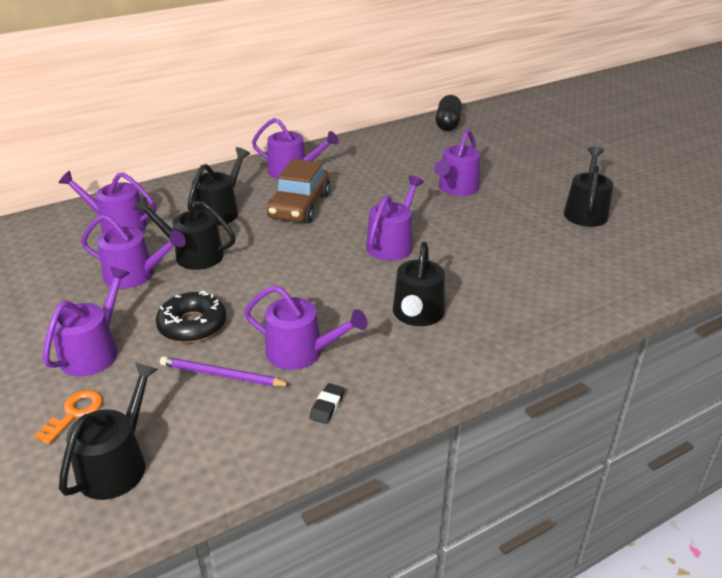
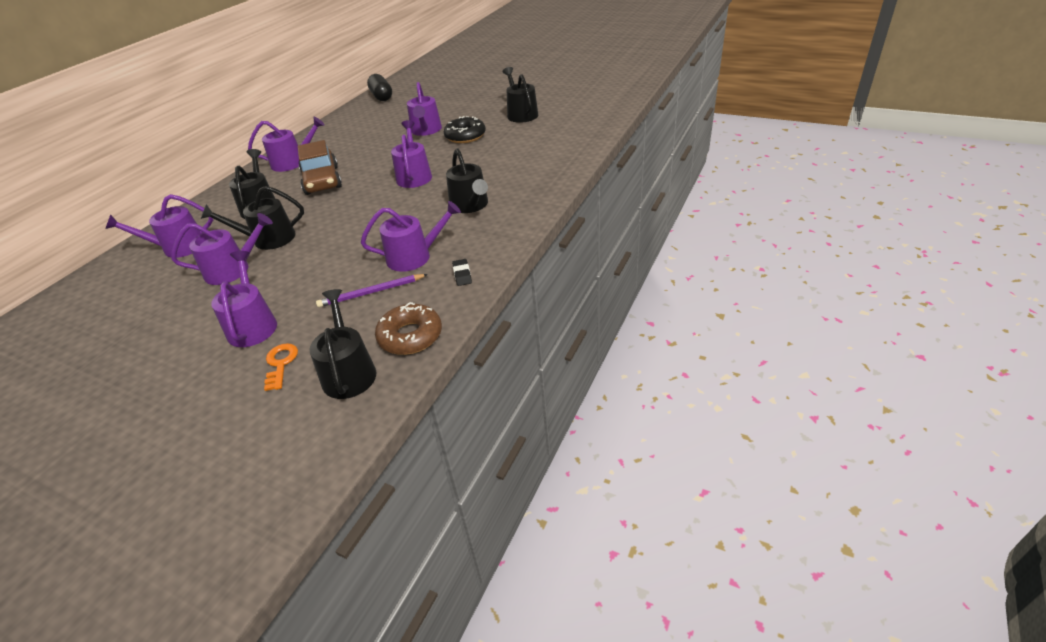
camera: 30 degrees left, 5 degrees up
black donut [156,291,226,343] -> black donut moved to [444,116,486,143]
none -> brown donut [375,302,442,355]

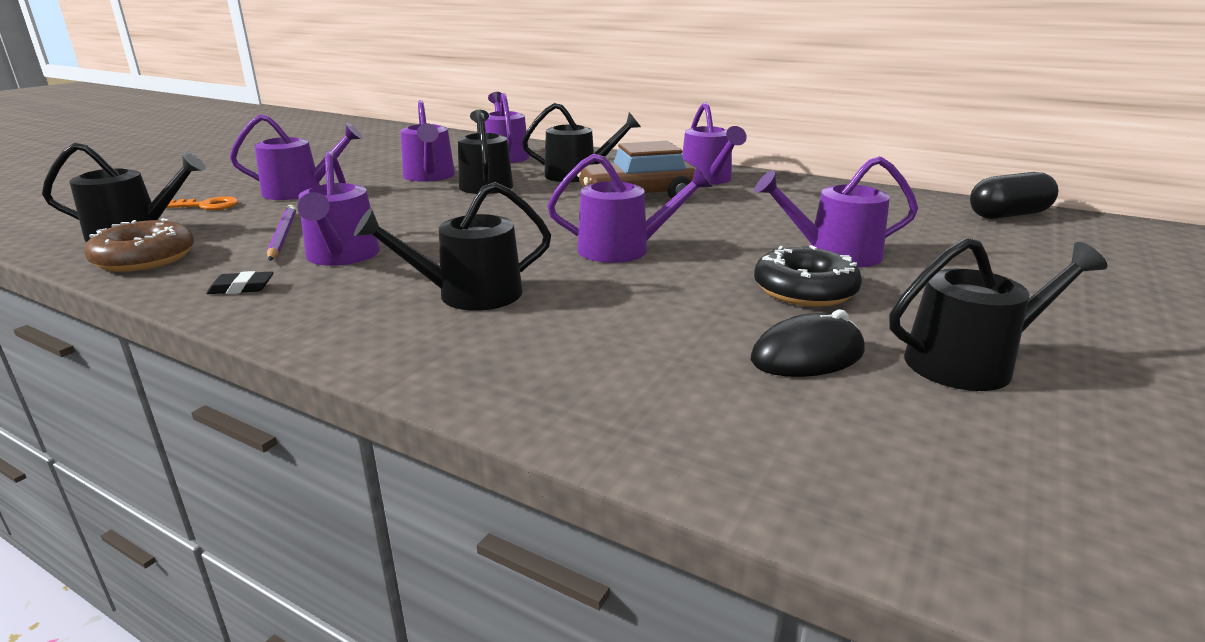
camera: 90 degrees right, 15 degrees down
none -> black mouse [751,309,865,377]

